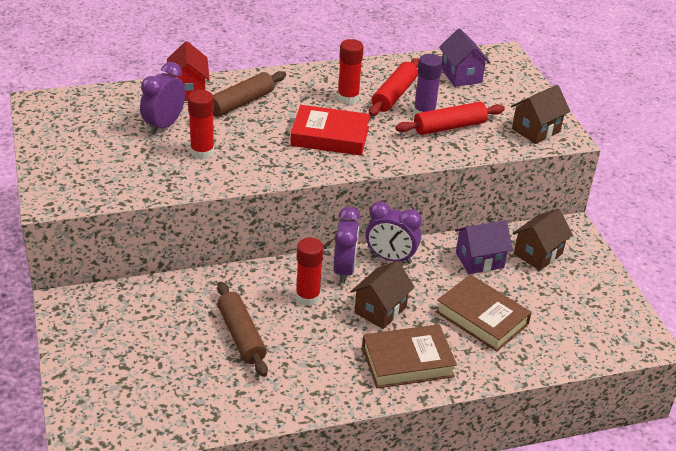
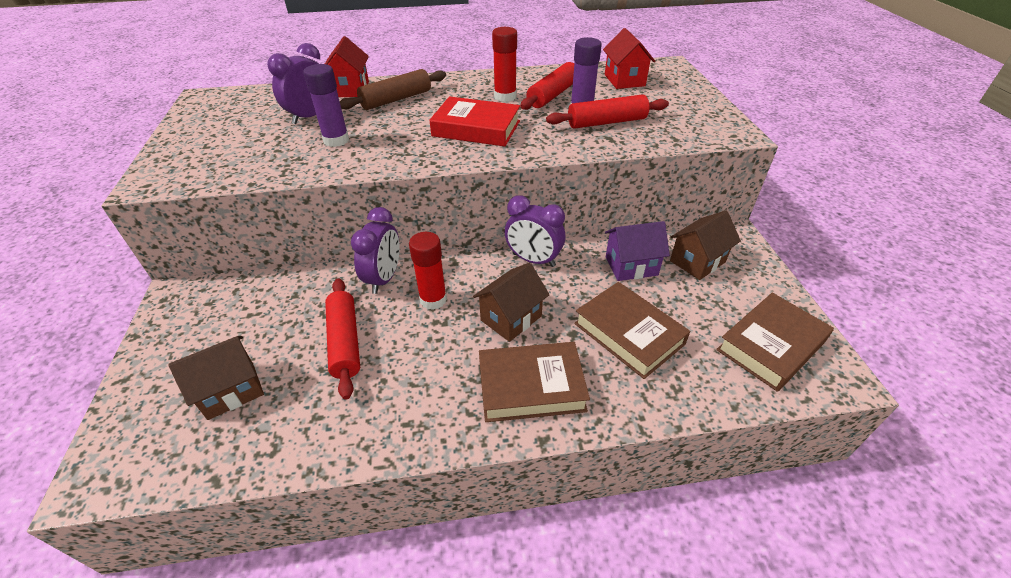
camera: 10 degrees right, 5 degrees up
red glue stick [188,90,214,160] -> purple glue stick [303,64,349,147]
brown rolling pin [217,282,268,377] -> red rolling pin [325,278,360,400]
purple clock [333,206,360,283] -> purple clock moved to [351,207,400,294]
purple house [439,28,490,87] -> red house [603,28,655,89]
brown house [511,85,570,144] -> brown house moved to [168,336,264,420]
none -> brown book [716,293,834,392]

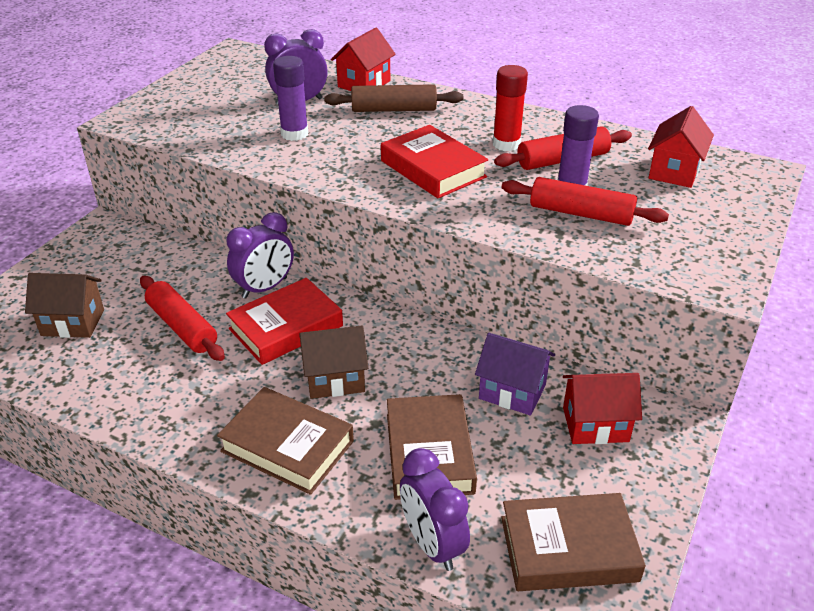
camera: 35 degrees right, 5 degrees down
red rolling pin [325,278,360,400] -> red rolling pin turned 60 degrees counterclockwise [140,276,225,361]
red glue stick [409,232,447,310] -> red book [226,278,343,365]
purple clock [505,195,565,267] -> purple clock moved to [400,448,470,571]
brown house [670,211,741,280] -> red house [563,373,642,444]

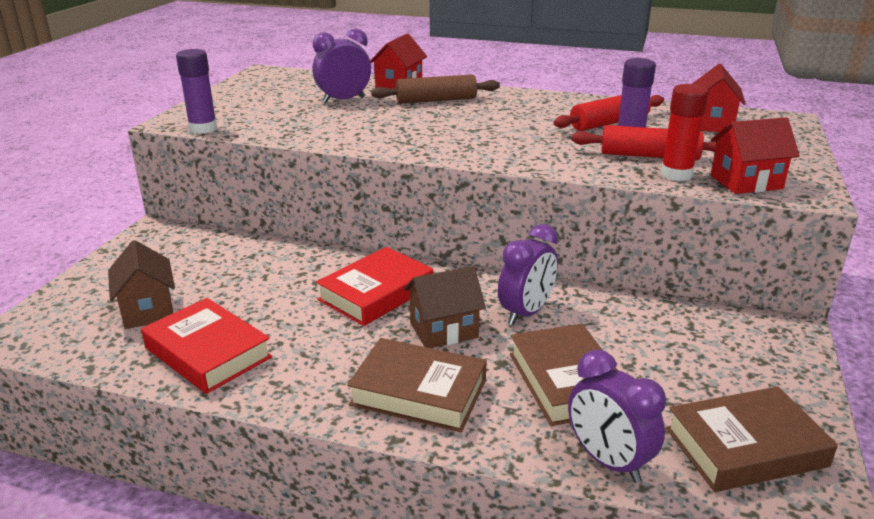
camera: 10 degrees left, 10 degrees down
brown house [25,273,104,338] -> brown house turned 75 degrees clockwise [108,240,175,329]
red rolling pin [140,276,225,361] -> none
purple clock [227,212,294,299] -> purple clock moved to [498,224,558,325]
purple glue stick [273,56,308,141] -> purple glue stick moved to [176,49,217,134]
red book [381,125,488,198] -> red book moved to [141,298,272,394]
purple house [475,333,555,416] -> none
red glue stick [493,65,528,151] -> red glue stick moved to [661,84,709,181]
red house [563,373,642,444] -> red house moved to [711,117,800,194]

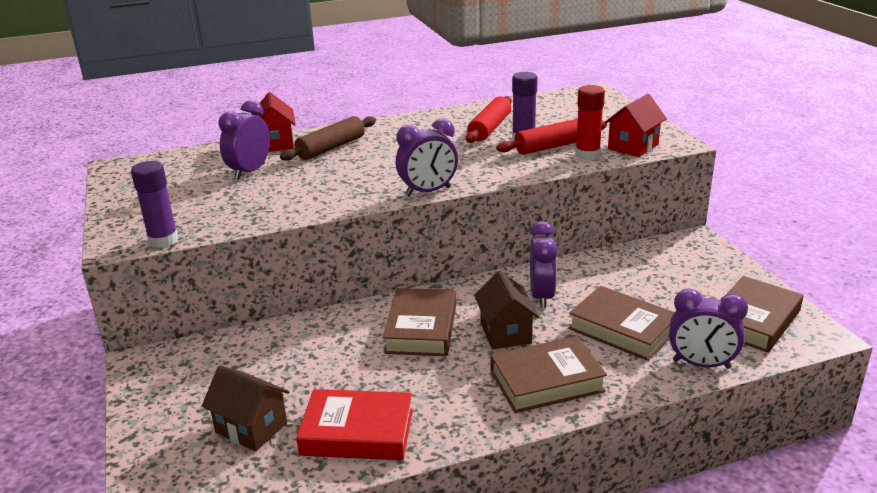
camera: 35 degrees left, 0 degrees up
red book [316,247,433,326] -> brown book [383,288,456,356]
brown house [404,266,486,348] -> brown house turned 45 degrees counterclockwise [474,271,539,349]
red house [692,64,746,132] -> none
none -> purple clock [396,118,458,196]

